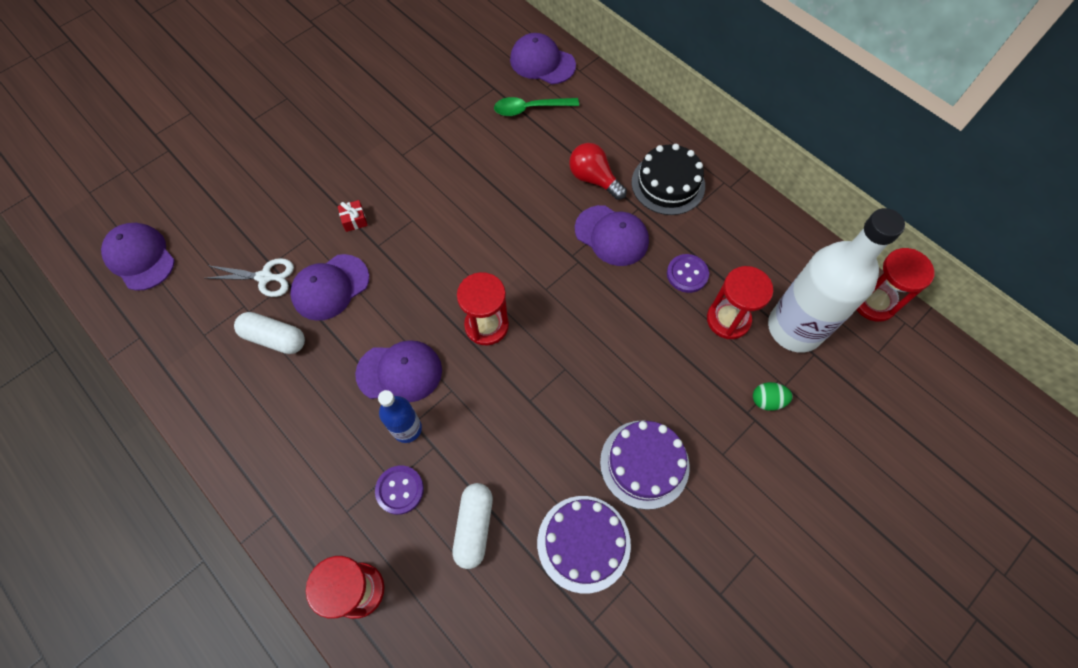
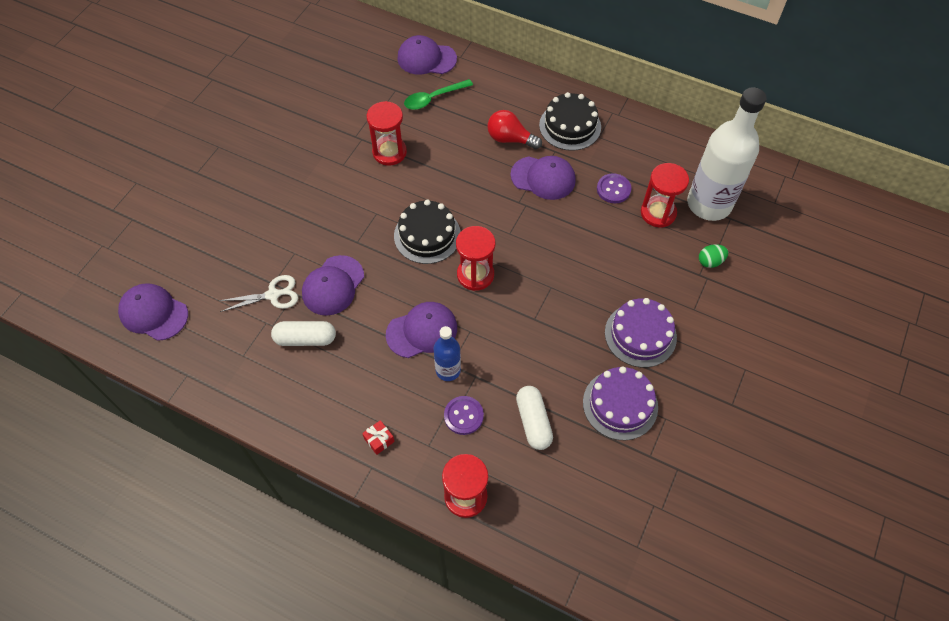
camera: 20 degrees left, 5 degrees down
red gift [338,200,368,232] -> red gift moved to [362,420,395,455]
red hourglass [856,248,935,322] -> red hourglass moved to [367,101,407,166]
none -> black cake [394,200,461,264]

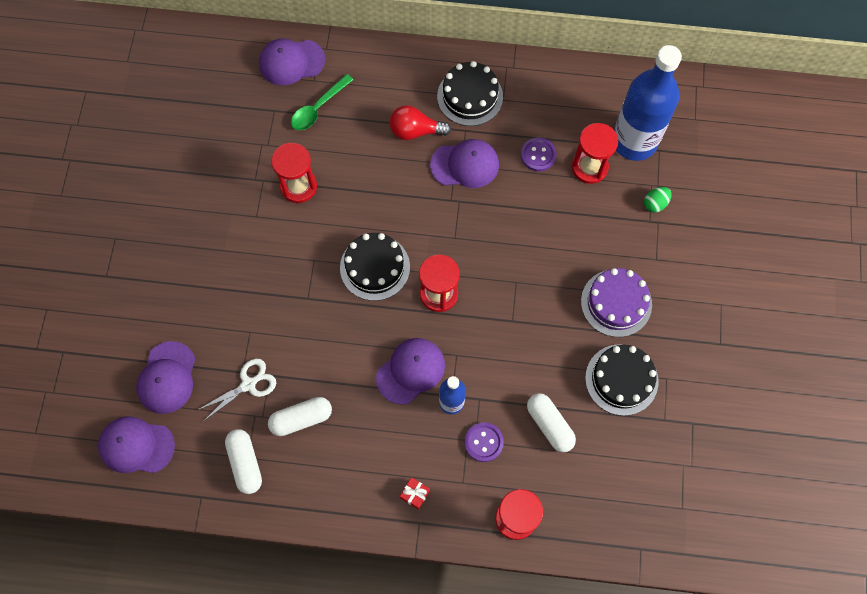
camera: 20 degrees left, 10 degrees up
purple cap [302,255,364,316] -> purple cap moved to [136,341,195,414]
purple cake [583,366,658,440] -> black cake [585,344,658,416]
white bottle [687,87,767,221] -> blue bottle [614,45,682,161]
none -> white capsule [225,429,262,494]

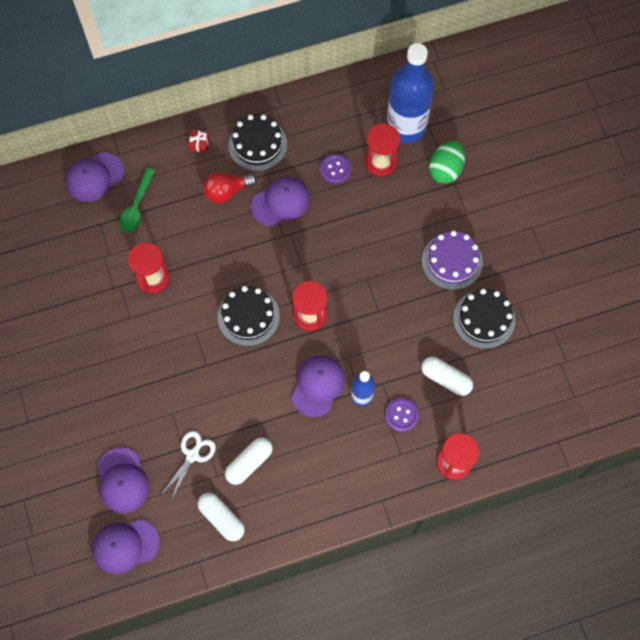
camera: 25 degrees left, 0 degrees up
red gift [400,477,430,510] -> red gift moved to [189,130,209,152]
green egg [644,187,672,213] -> green egg [429,141,465,184], size x1.73

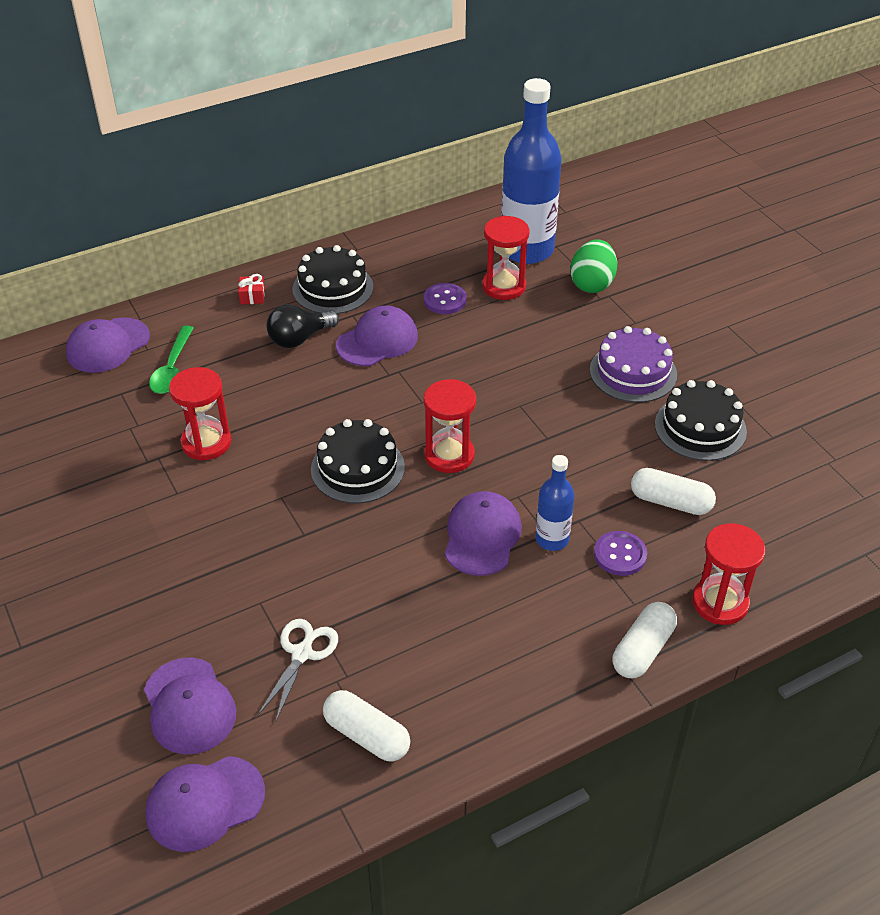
camera: 10 degrees left, 25 degrees down
red light bulb [203,173,256,203] -> black light bulb [266,304,339,348]
white capsule [225,438,272,485] -> white capsule moved to [612,602,677,678]

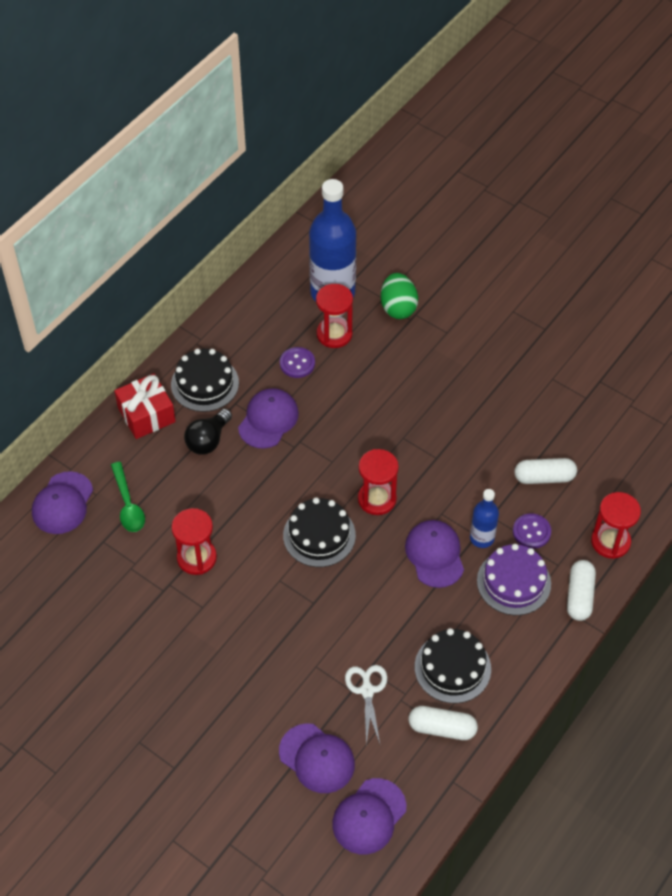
camera: 25 degrees left, 10 degrees up
red gift [238,274,265,304] -> red gift [114,373,176,439], size x2.20
purple cake [590,326,677,402] -> purple cake moved to [477,544,551,615]
black cake [655,380,747,461] -> black cake moved to [415,628,491,703]

